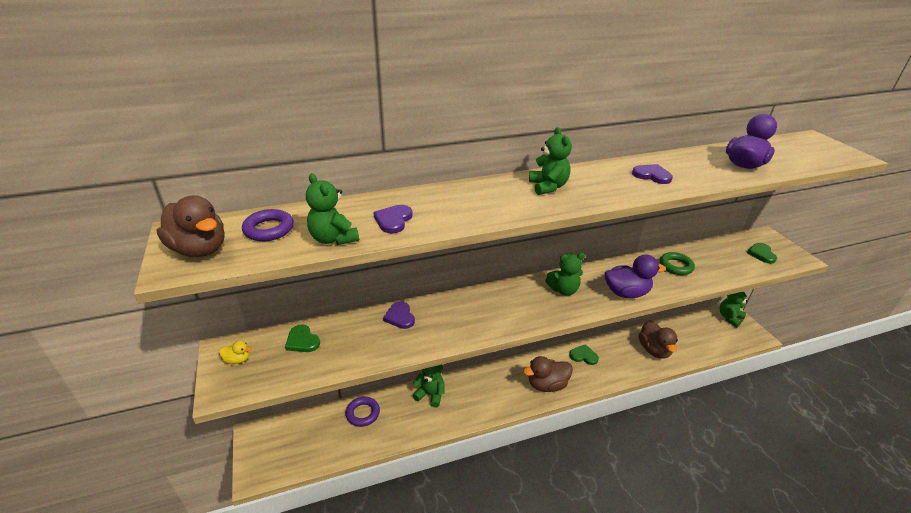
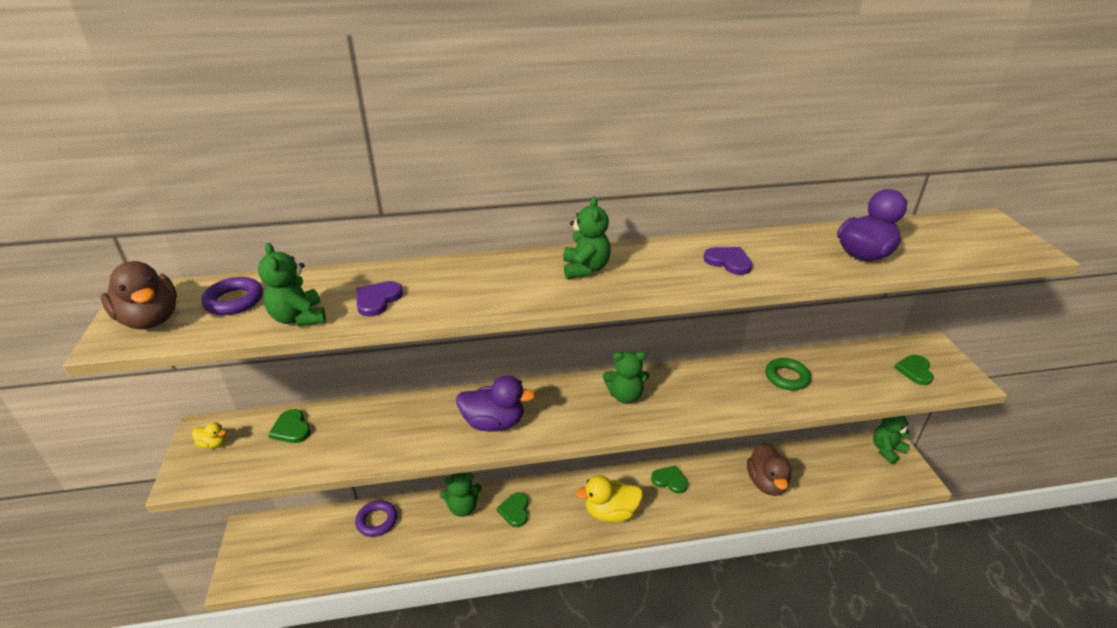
camera: 10 degrees right, 0 degrees up
purple heart [383,301,415,329] -> none
green teddy bear [412,365,445,408] -> green teddy bear turned 135 degrees clockwise [440,472,482,517]
brown duck [523,356,573,392] -> yellow duck [575,475,643,522]
purple duck [605,254,666,298] -> purple duck moved to [456,376,535,432]
none -> green heart [497,492,528,527]

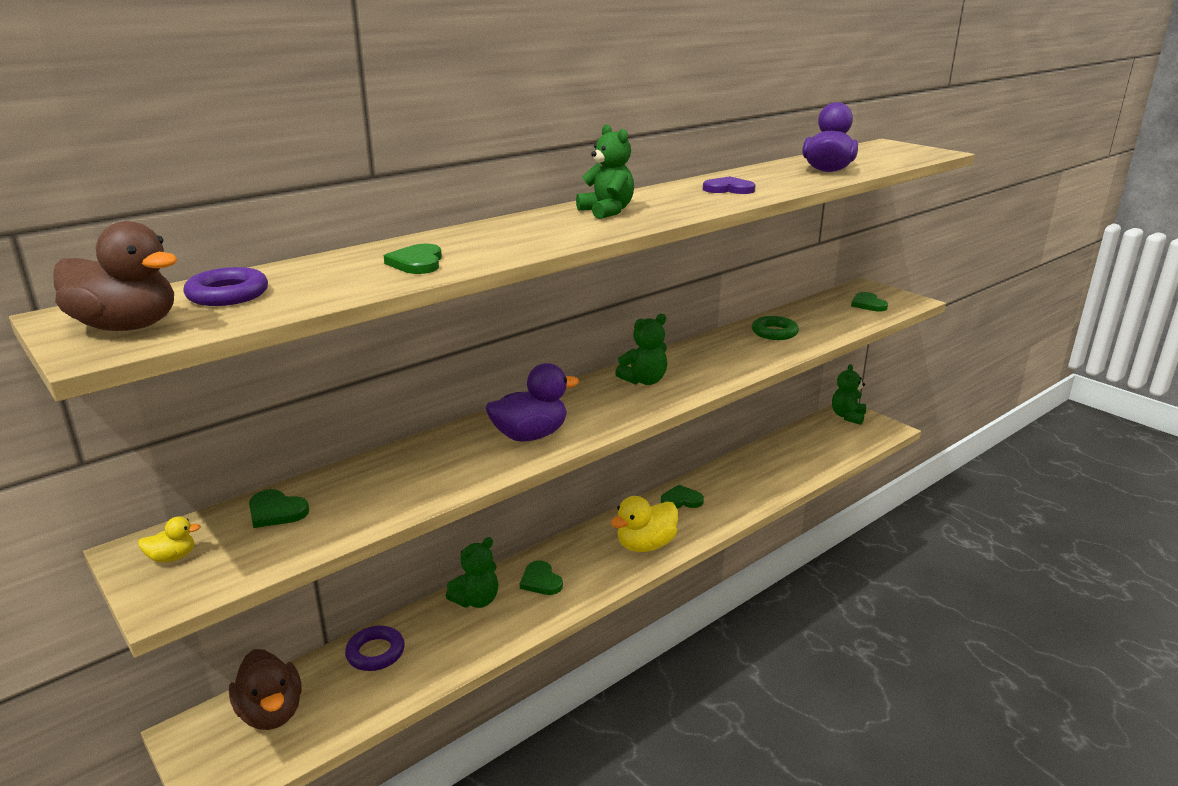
camera: 30 degrees left, 10 degrees down
green teddy bear [258,243,326,326] -> none
purple heart [356,281,403,317] -> green heart [384,244,442,274]
brown duck [747,443,791,496] -> brown duck moved to [229,649,302,730]

